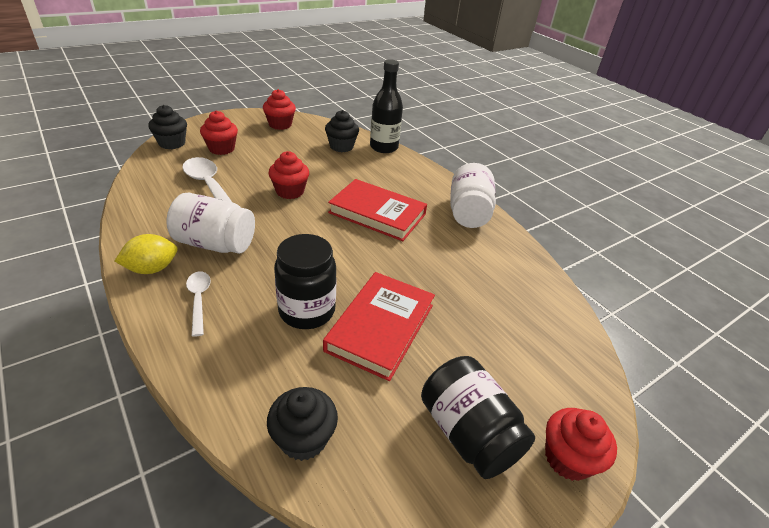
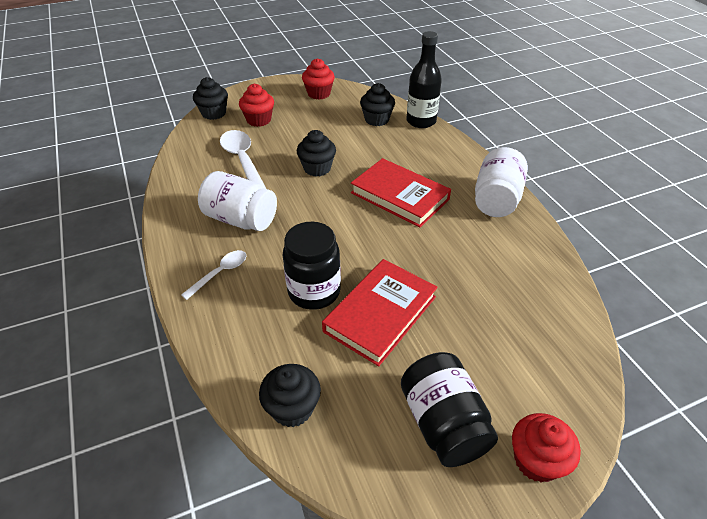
camera: 15 degrees right, 5 degrees up
yellow lemon [115,234,177,274] -> none
white spoon [186,271,211,337] -> white spoon turned 45 degrees clockwise [181,250,246,300]
red cupcake [268,151,309,199] -> black cupcake [297,130,336,177]

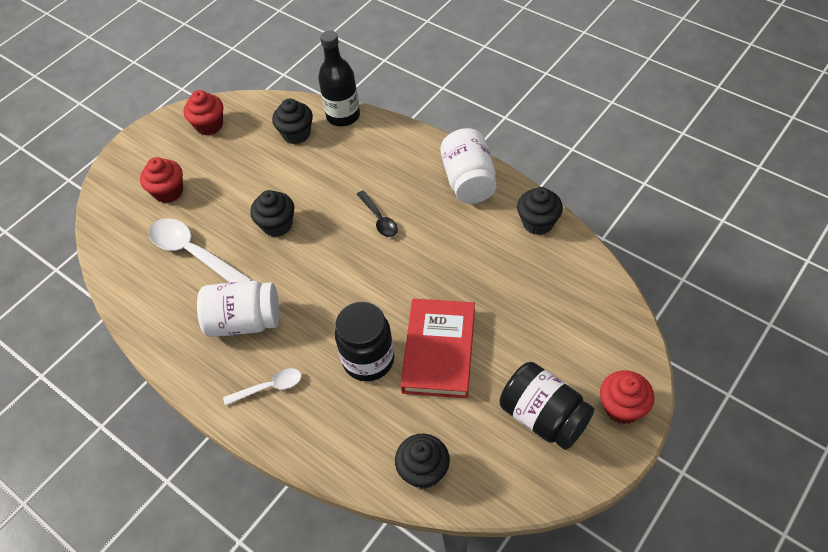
camera: 25 degrees left, 10 degrees up
white spoon [181,250,246,300] -> white spoon turned 60 degrees clockwise [223,368,301,406]
black cupcake [193,77,228,120] -> black cupcake moved to [517,187,563,235]
red book [351,158,451,227] -> black spoon [357,190,398,237]

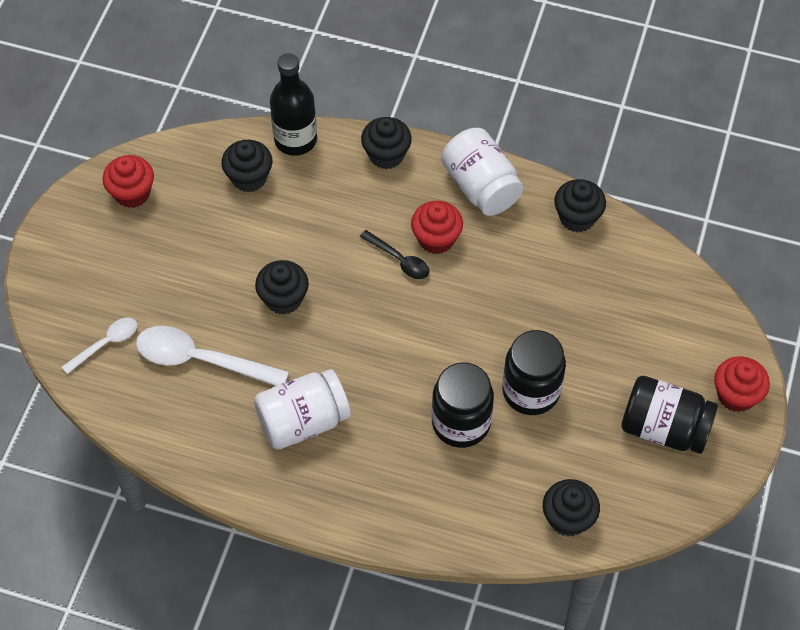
camera: 25 degrees left, 5 degrees up
red cupcake [140,157,183,203] -> red cupcake moved to [411,201,463,254]
white spoon [223,368,301,406] -> white spoon moved to [62,317,137,374]
red book [401,299,475,398] -> black jar [502,330,566,415]
none -> black cupcake [361,117,412,169]

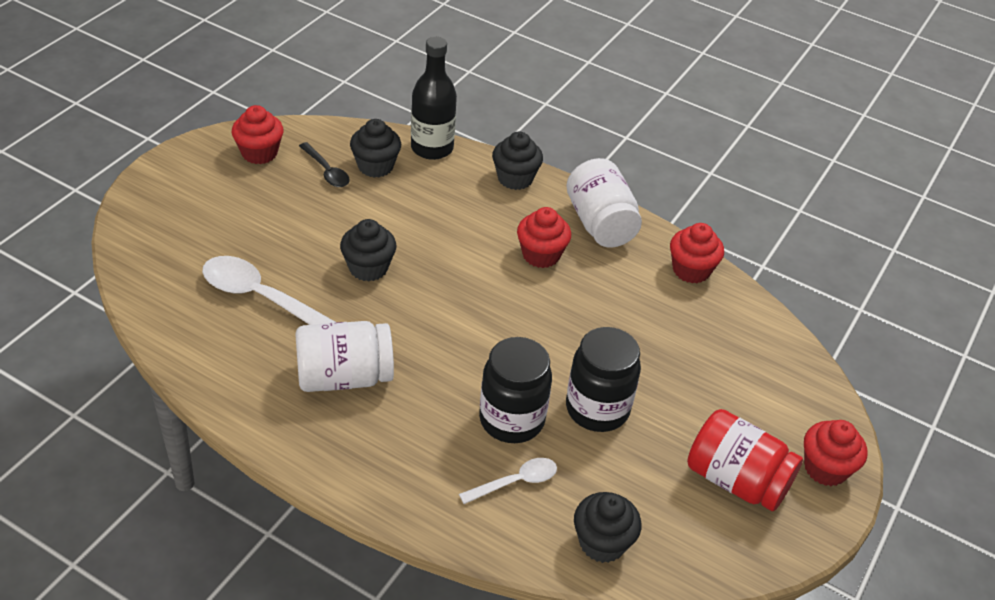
camera: 10 degrees right, 15 degrees down
white spoon [62,317,137,374] -> white spoon moved to [459,458,557,504]
black spoon [360,230,429,279] -> black spoon moved to [299,142,350,187]
black cupcake [554,179,606,232] -> red cupcake [670,223,724,283]
black jar [621,376,718,454] -> red jar [687,409,803,511]

